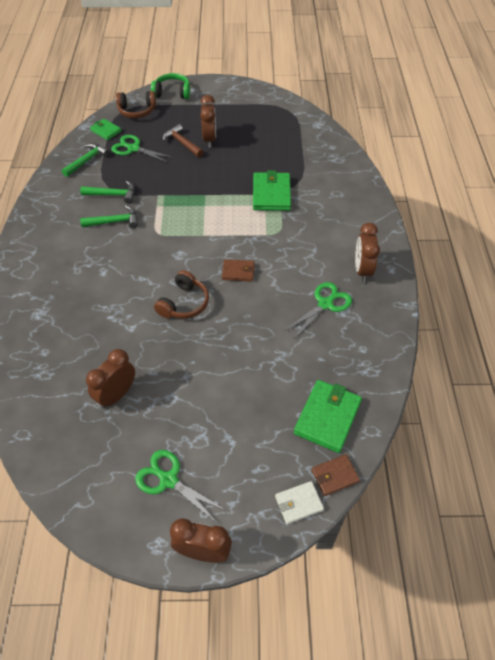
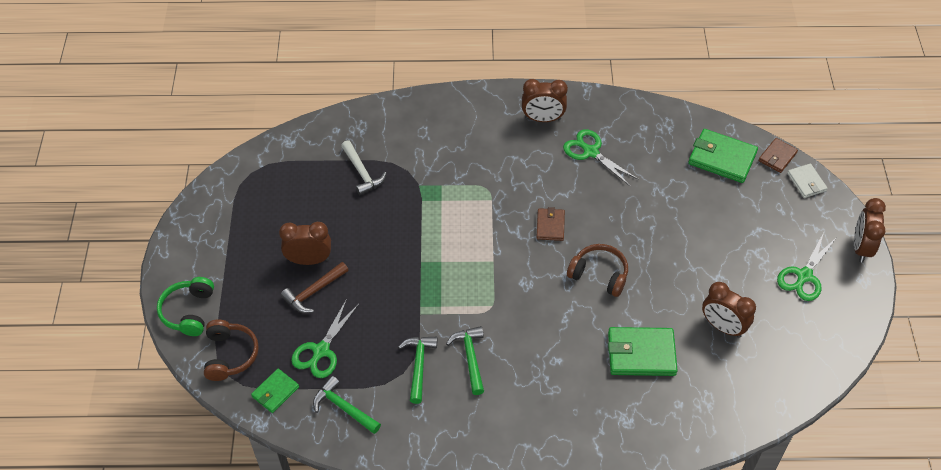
camera: 90 degrees left, 0 degrees up
green wallet [253,170,291,211] -> green wallet moved to [608,327,678,376]
brown wallet [312,454,360,496] -> brown wallet turned 60 degrees clockwise [759,138,798,173]
none -> white hammer [341,140,387,195]

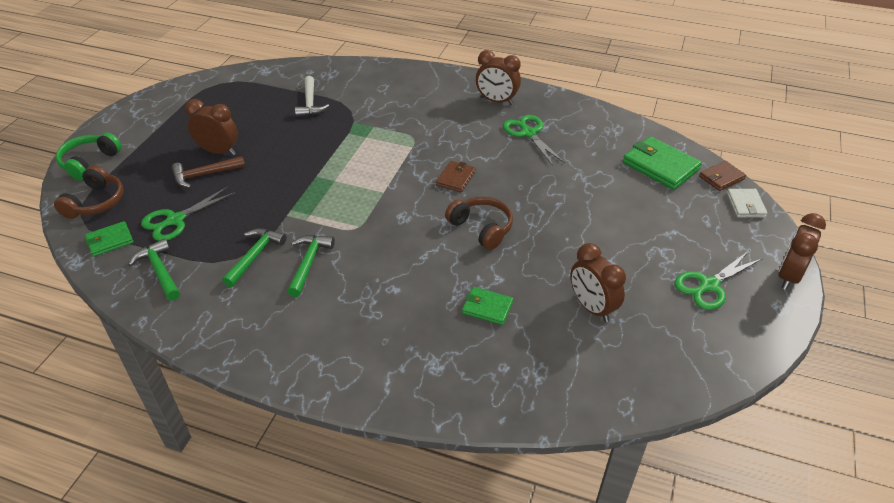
camera: 20 degrees right, 10 degrees down
green wallet [608,327,678,376] -> green wallet [462,287,513,325], size x0.58

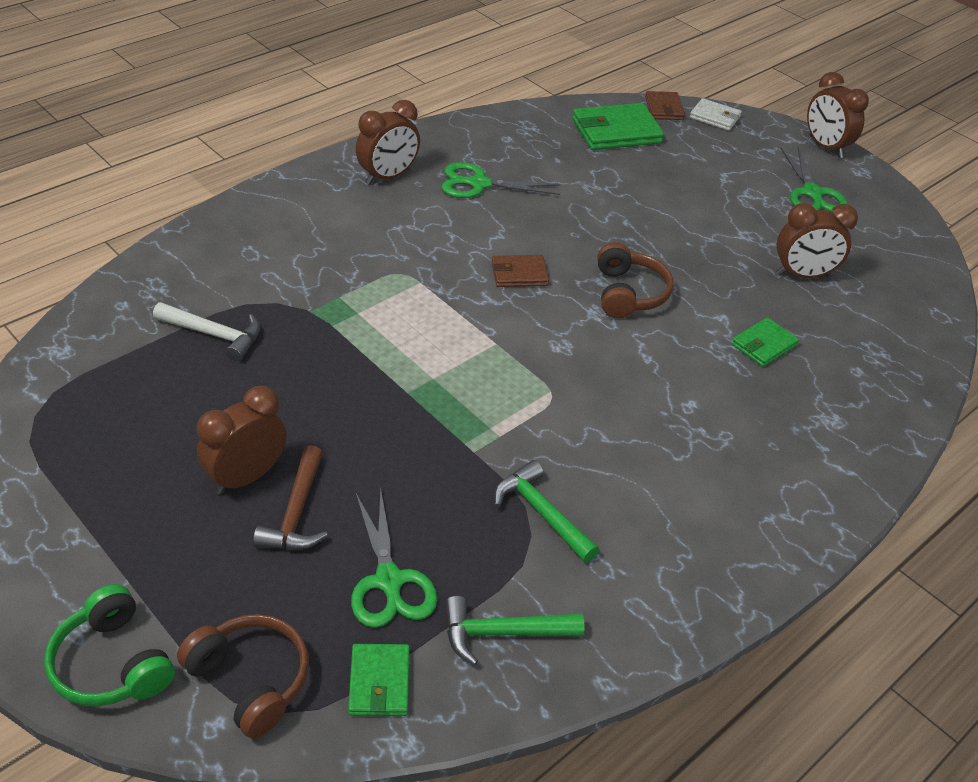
camera: 65 degrees left, 0 degrees up
green hammer [287,235,335,297] -> none
brown wallet [436,161,476,192] -> brown wallet turned 60 degrees counterclockwise [492,255,549,287]
brown headphones [445,196,513,250] -> brown headphones turned 105 degrees clockwise [597,242,674,318]

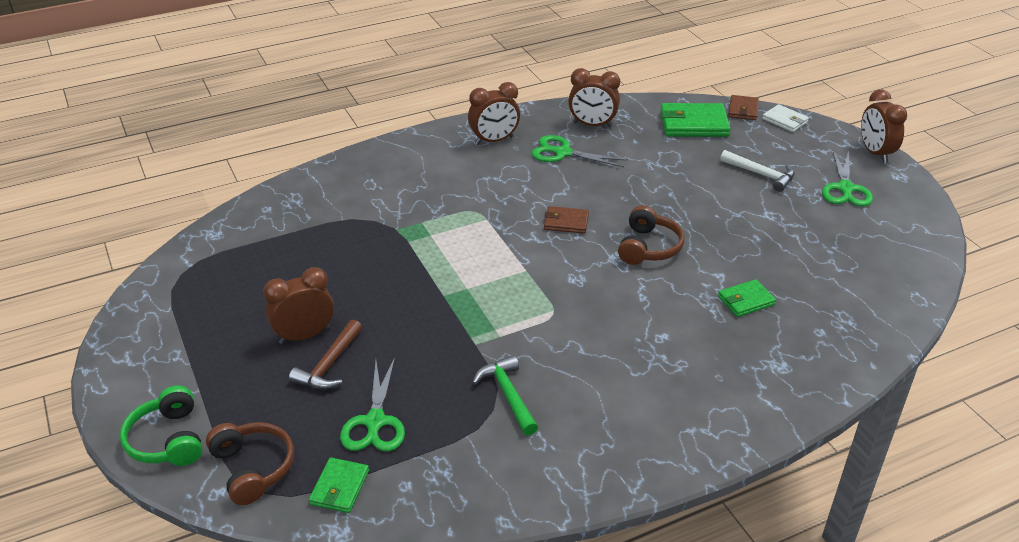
camera: 20 degrees right, 5 degrees down
white hammer [153,302,260,361] -> white hammer moved to [720,150,794,192]
green hammer [445,596,585,665] -> none
brown clock [776,203,858,278] -> brown clock moved to [568,68,620,127]

